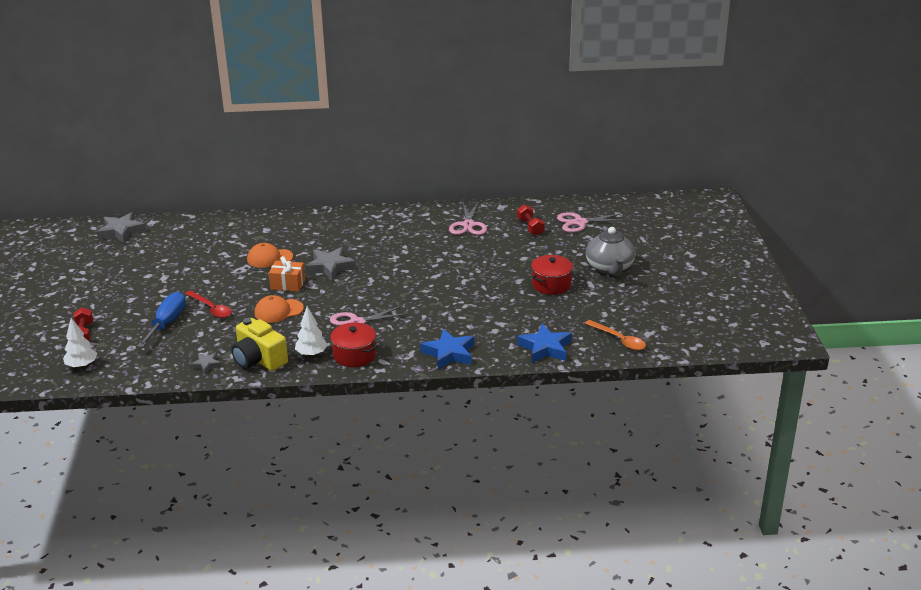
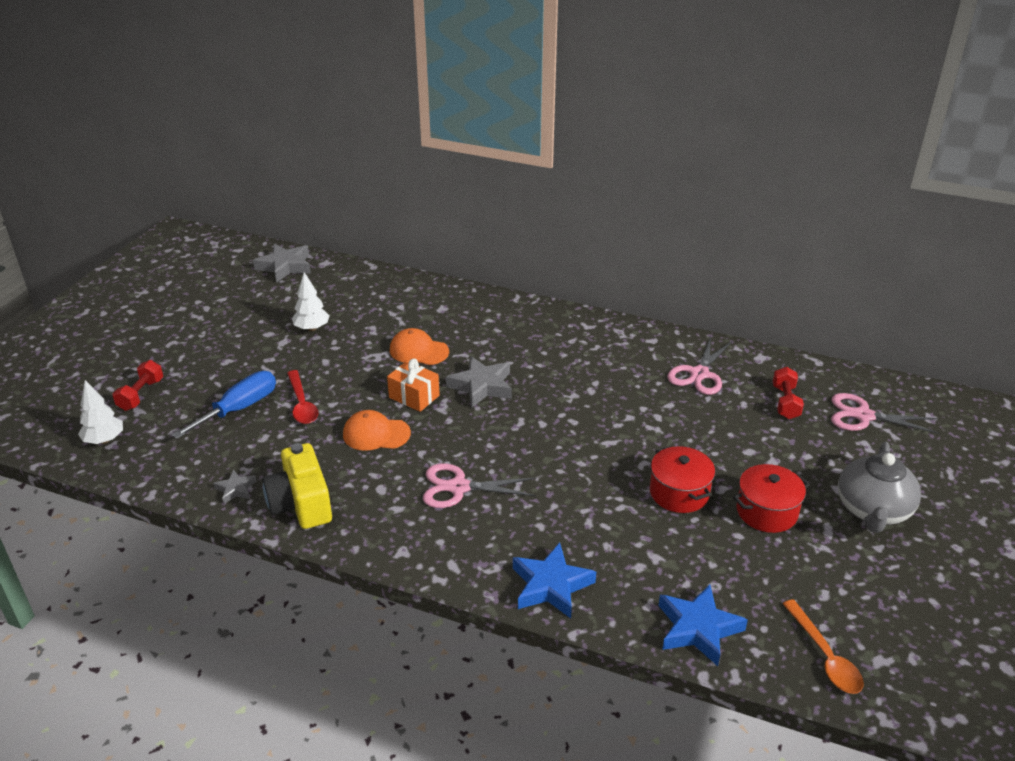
camera: 25 degrees right, 5 degrees up
white tree [295,306,327,357] -> white tree moved to [292,272,330,331]
red pot [330,323,377,367] -> red pot moved to [650,446,715,513]

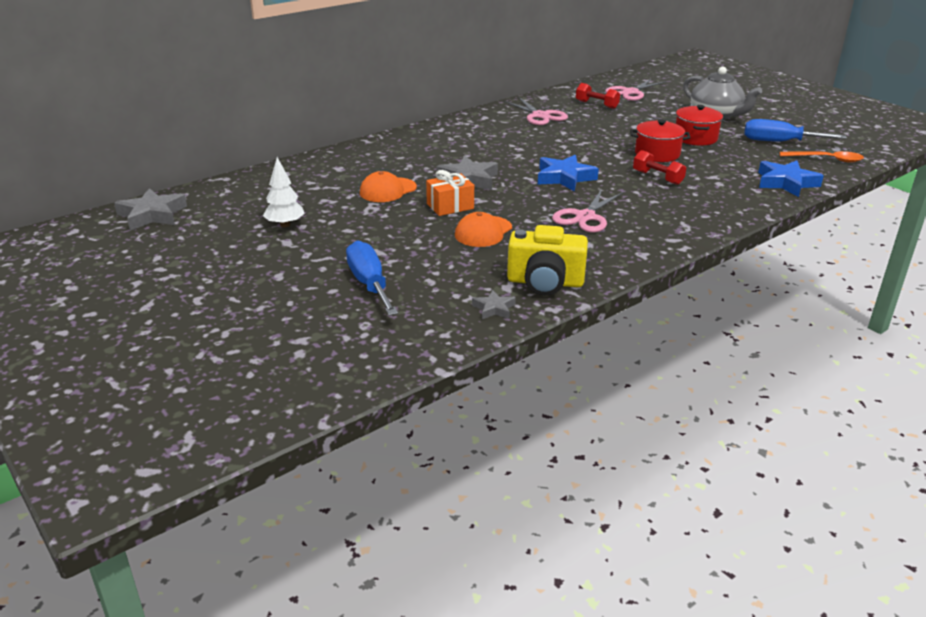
camera: 60 degrees left, 5 degrees down
white tree [78,380,123,444] -> none
red dumbbell [113,360,163,411] -> red dumbbell moved to [633,150,686,185]
red spoon [287,370,318,424] -> none
blue star [513,543,596,618] -> blue star moved to [538,155,599,192]
none -> blue screwdriver [744,119,847,142]

